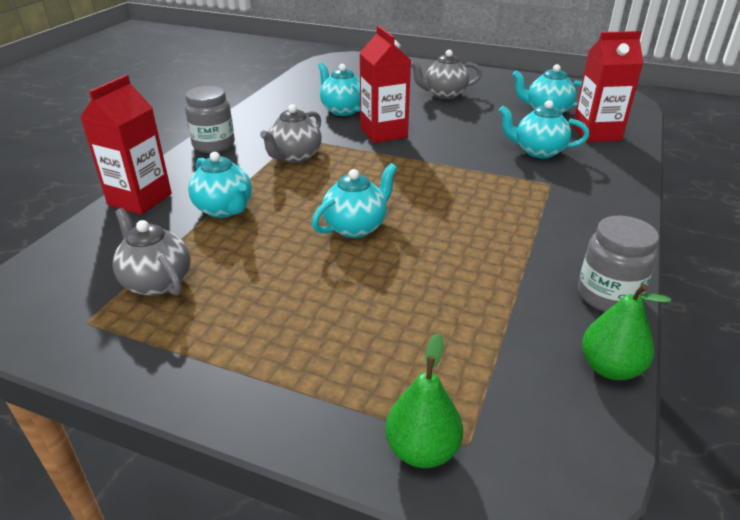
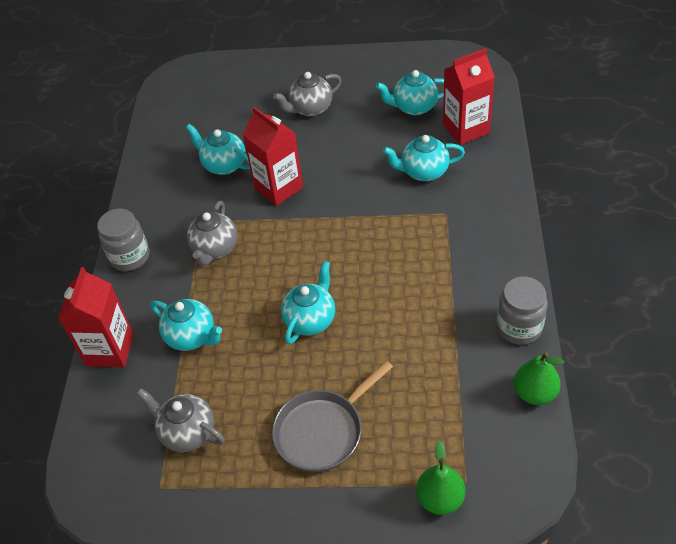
camera: 15 degrees left, 15 degrees up
none -> grey pan [272,360,393,472]

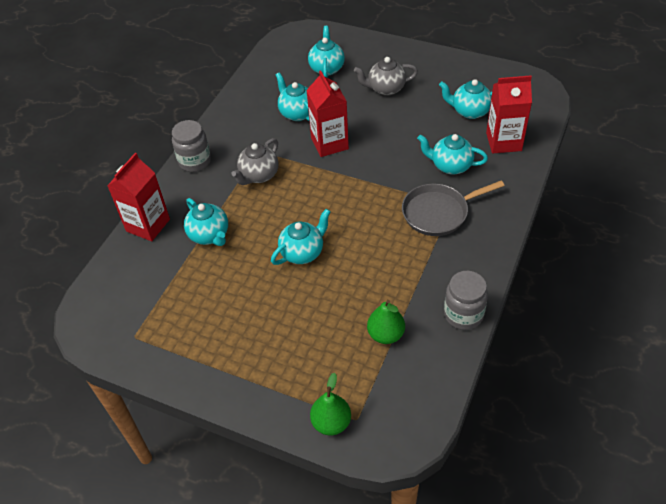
camera: 20 degrees right, 0 degrees up
grey teapot [136,388,225,452] -> none
grey pan [272,360,393,472] -> grey pan moved to [402,180,505,236]
green pear [514,353,564,405] -> green pear moved to [367,300,405,344]
none -> turquoise teapot [308,26,345,78]

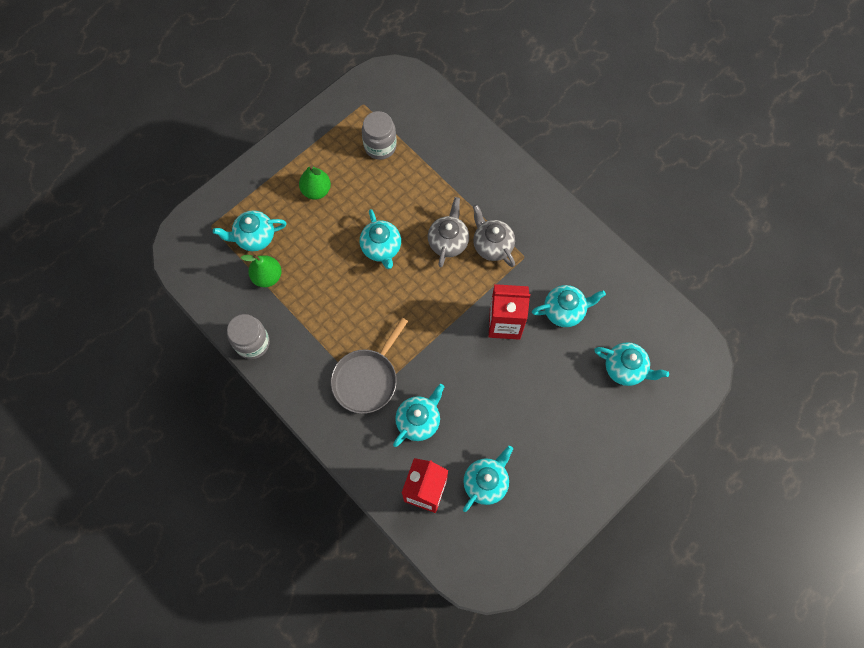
camera: 110 degrees right, 20 degrees up
red carton [107,153,170,241] -> none
grey jar [172,120,211,172] -> grey jar moved to [362,111,397,160]
turquoise teapot [184,198,228,246] -> turquoise teapot moved to [213,210,287,251]
green pear [310,373,351,435] -> green pear moved to [299,165,331,200]
grey teapot [354,57,418,96] -> grey teapot moved to [428,197,469,267]
grey pan [402,180,505,236] -> grey pan turned 150 degrees counterclockwise [331,318,408,414]

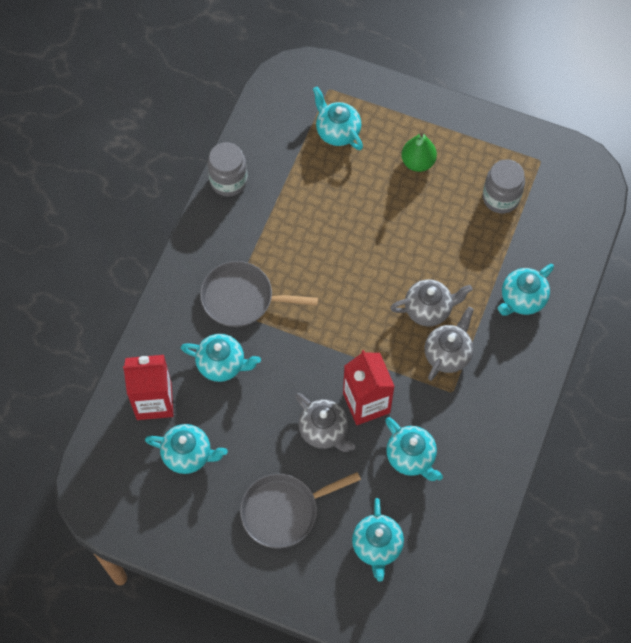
camera: 65 degrees right, 5 degrees down
green pear [241,255,281,287] -> none
turquoise teapot [360,209,401,269] -> turquoise teapot moved to [498,264,554,316]
none -> grey pan [240,472,361,548]
none -> grey teapot [295,393,355,452]

